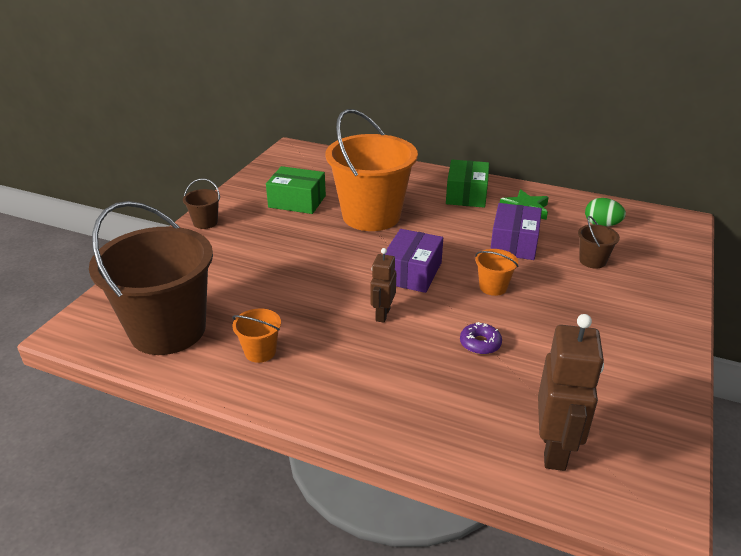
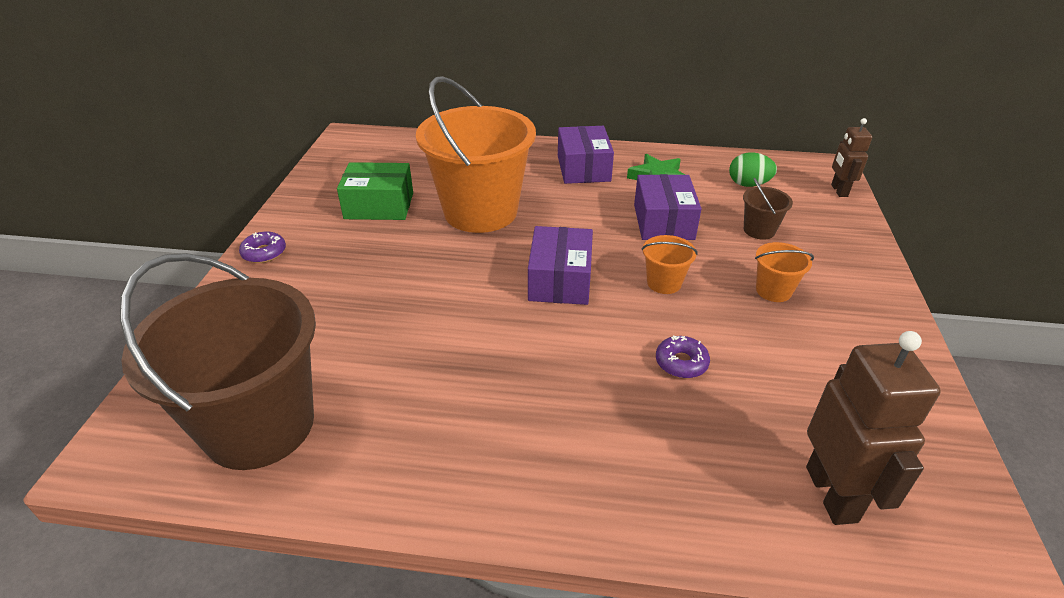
camera: 15 degrees left, 5 degrees up
brown bucket [183,178,220,229] -> purple donut [239,232,286,263]
orange bucket [232,309,281,363] -> orange bucket moved to [755,242,814,302]
brown robot [370,248,396,323] -> brown robot moved to [831,118,872,197]
green box [446,160,489,208] -> purple box [558,126,614,184]

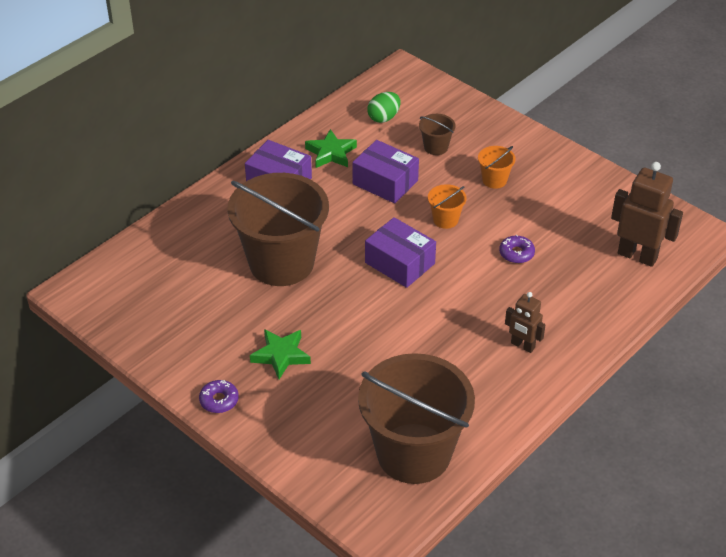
camera: 55 degrees left, 5 degrees up
green box [337,162,413,220] -> none
orange bucket [416,76,536,233] -> brown bucket [227,173,329,286]
brown robot [831,118,872,197] -> brown robot moved to [505,292,545,353]
none -> green star [250,329,311,379]

